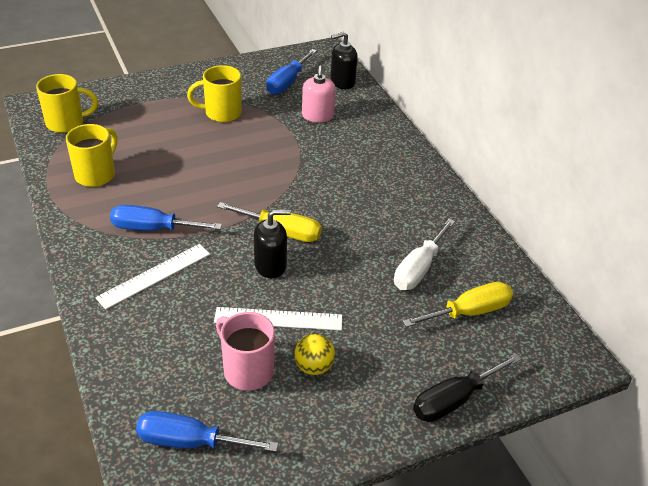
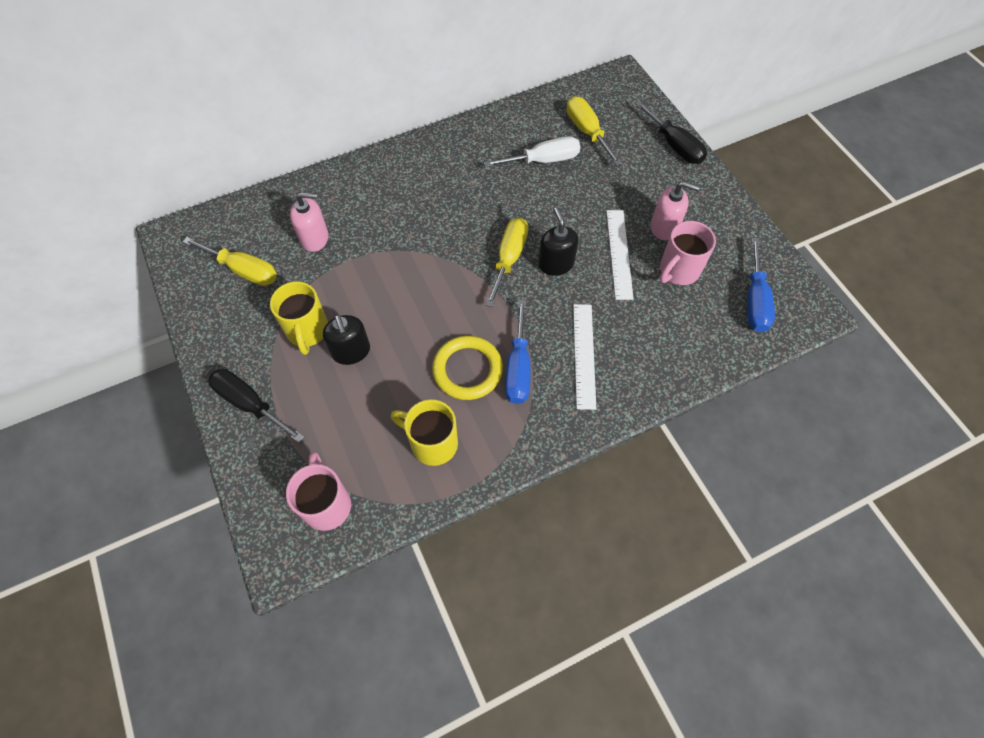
camera: 90 degrees left, 20 degrees up
yellow mug [36,74,98,133] -> pink mug [286,452,351,531]
white ruler [95,244,210,310] -> white ruler turned 45 degrees clockwise [573,304,596,410]
blue screwdriver [266,49,317,95] -> yellow screwdriver [183,237,277,286]
yellow ball [294,334,335,375] -> pink soap dispenser [651,181,699,240]
black soap dispenser [330,32,358,89] -> black soap dispenser moved to [323,314,370,365]
white screwdriver [394,219,455,290] -> white screwdriver turned 45 degrees counterclockwise [484,136,580,167]
none -> black screwdriver [208,369,304,443]
none -> yellow ring [432,336,503,400]

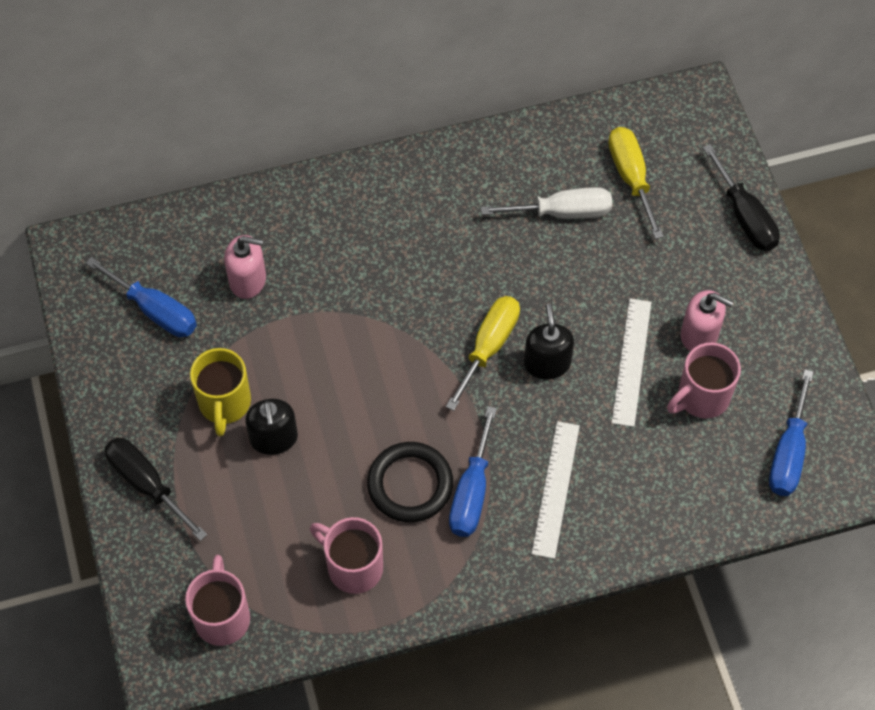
camera: 10 degrees right, 0 degrees up
yellow screwdriver [183,237,277,286] -> blue screwdriver [86,257,197,337]
yellow mug [391,399,458,466] -> pink mug [310,517,383,594]
yellow ring [432,336,503,400] -> black ring [367,442,453,523]

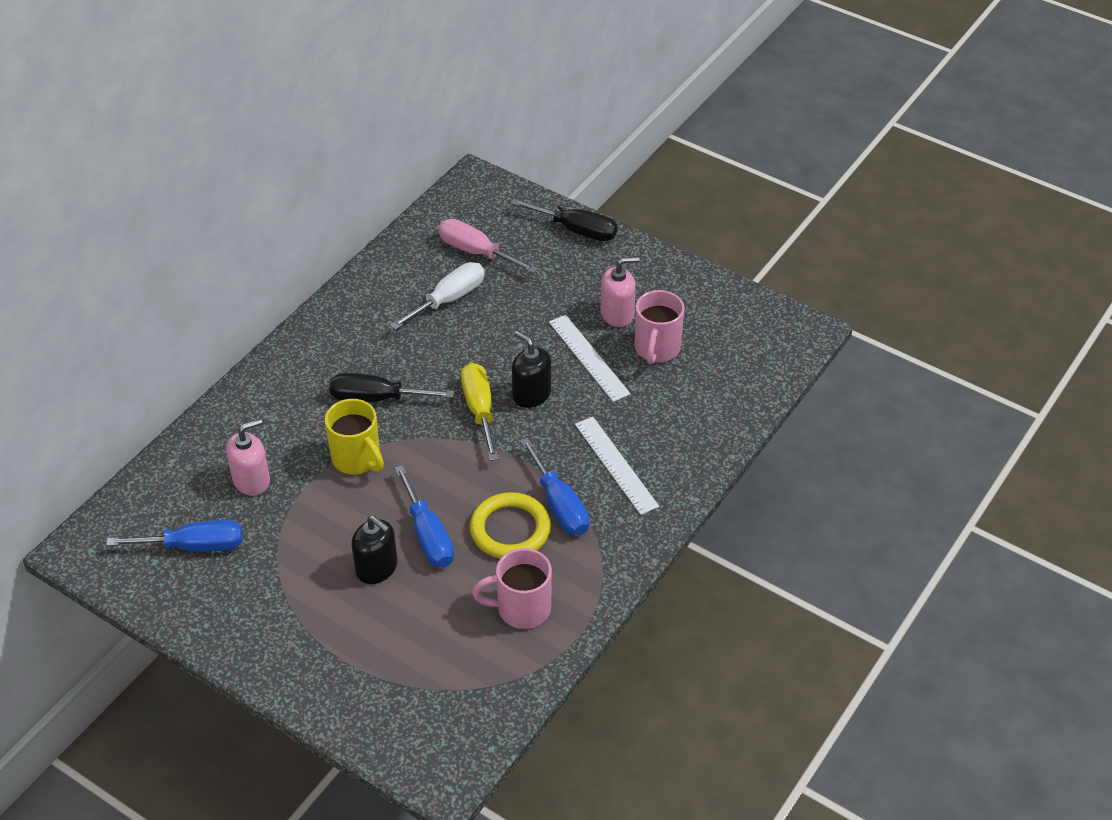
camera: 40 degrees left, 15 degrees down
black screwdriver [105,438,207,541] -> black screwdriver moved to [329,373,454,402]
pink mug [185,555,250,646] -> none
yellow mug [190,348,251,437] -> yellow mug moved to [325,399,384,475]
black ring [367,442,453,523] -> yellow ring [470,492,551,559]
yellow screwdriver [608,127,664,239] -> pink screwdriver [438,219,538,273]
blue screwdriver [769,369,814,496] -> blue screwdriver moved to [395,465,454,568]

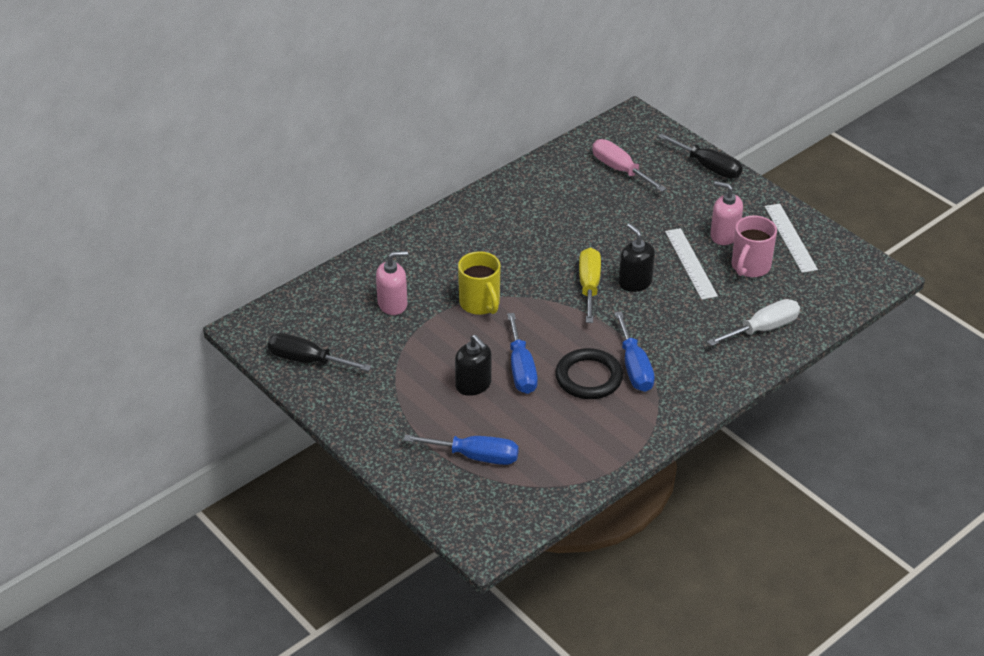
camera: 15 degrees right, 5 degrees down
blue screwdriver [106,520,243,552] -> blue screwdriver moved to [403,435,519,465]
black screwdriver [329,373,454,402] -> black screwdriver moved to [268,333,372,371]
white screwdriver [390,262,485,330] -> white screwdriver moved to [707,299,800,346]
yellow ring [470,492,551,559] -> black ring [555,348,623,399]
pink mug [472,548,552,629] -> none
white ruler [575,417,659,515] -> white ruler moved to [765,204,818,273]
pink soap dispenser [601,257,639,327] -> pink soap dispenser turned 150 degrees counterclockwise [710,181,743,245]

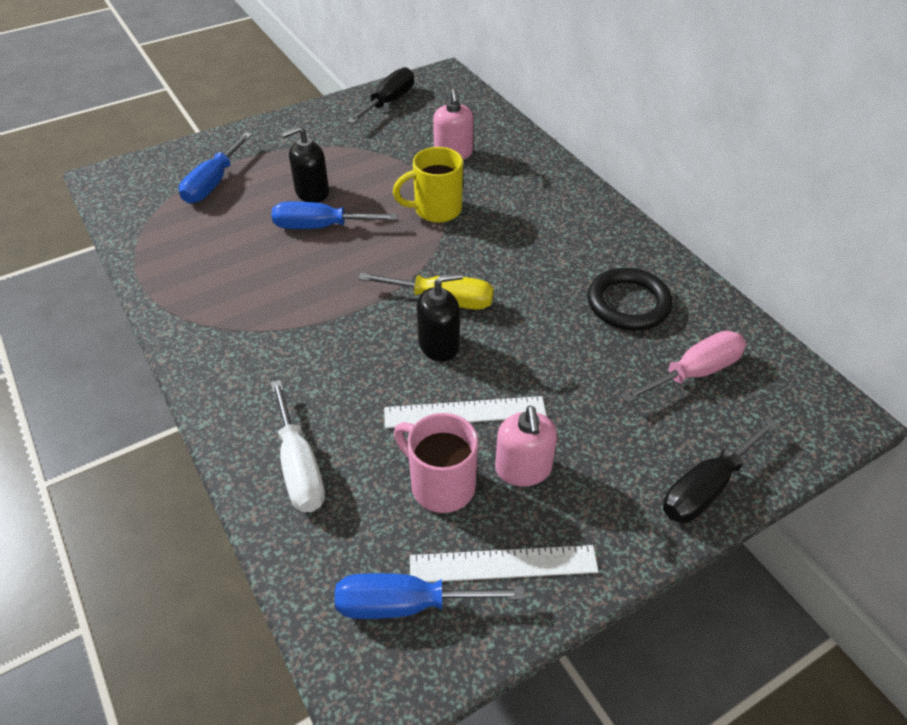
camera: 100 degrees right, 5 degrees up
black ring [555,348,623,399] -> black ring moved to [588,268,673,330]
blue screwdriver [615,311,655,392] -> blue screwdriver moved to [335,573,525,619]
pink soap dispenser [710,181,743,245] -> pink soap dispenser turned 135 degrees clockwise [495,406,557,486]

